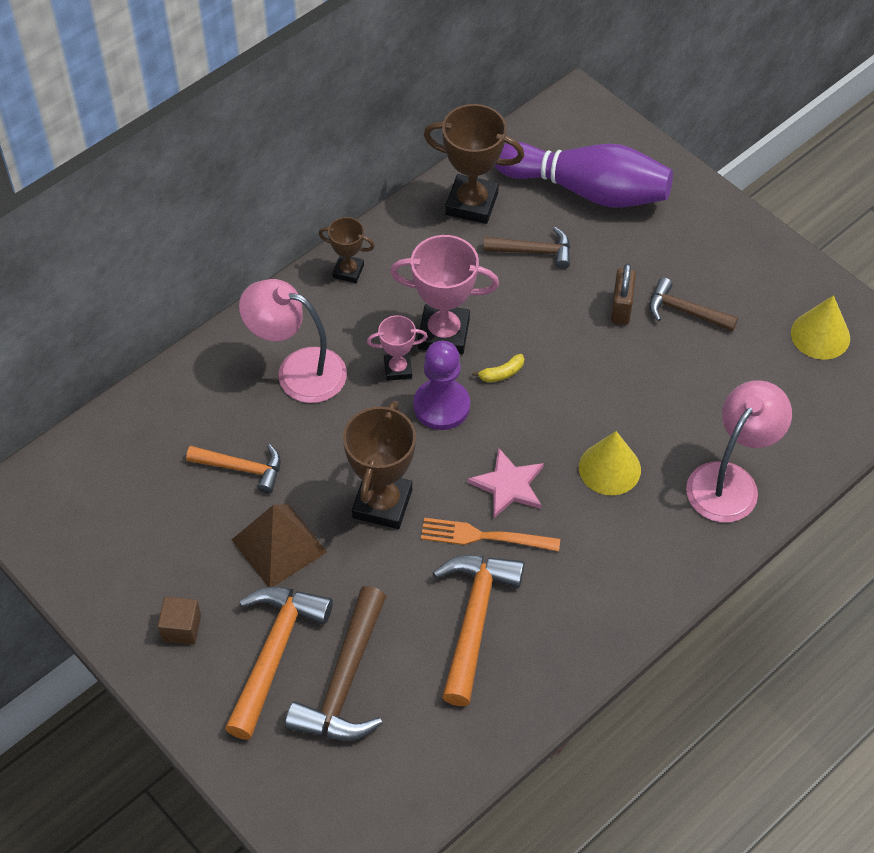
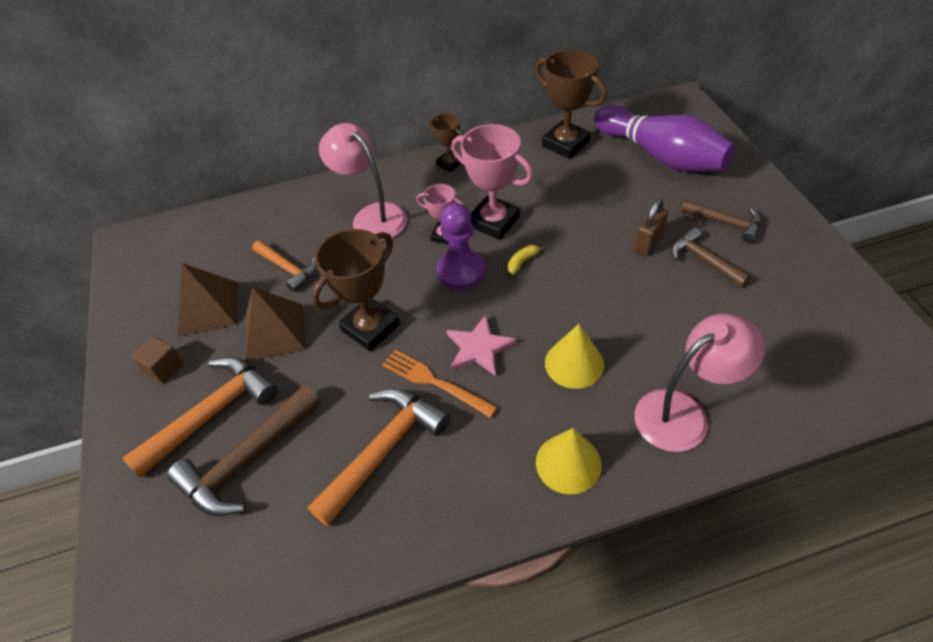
camera: 30 degrees right, 5 degrees down
yellow banana [472,354,524,382] -> yellow banana turned 135 degrees clockwise [508,245,545,275]
brown hammer [484,227,570,269] -> brown hammer moved to [681,200,761,243]
yellow cone [791,295,850,360] -> yellow cone moved to [536,428,602,494]
none -> brown pyramid [178,263,237,336]

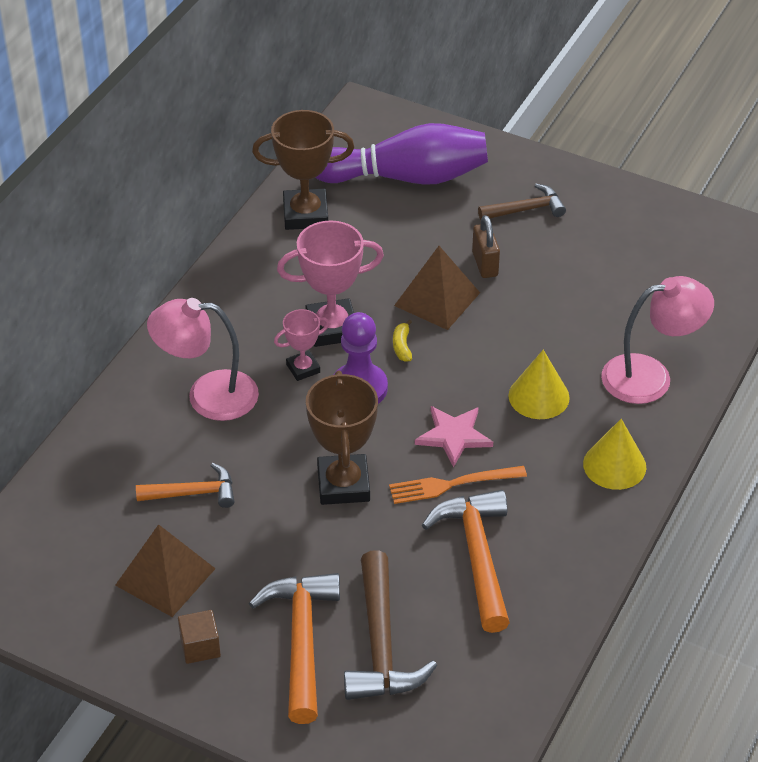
camera: 50 degrees left, 5 degrees down
brown pyramid [245,287,306,362] -> brown pyramid moved to [394,246,480,330]
brown trophy [429,113,463,172] -> none
pink lamp [635,314,765,452] -> pink lamp turned 60 degrees clockwise [601,276,714,404]
brown hammer [672,227,751,287] -> none

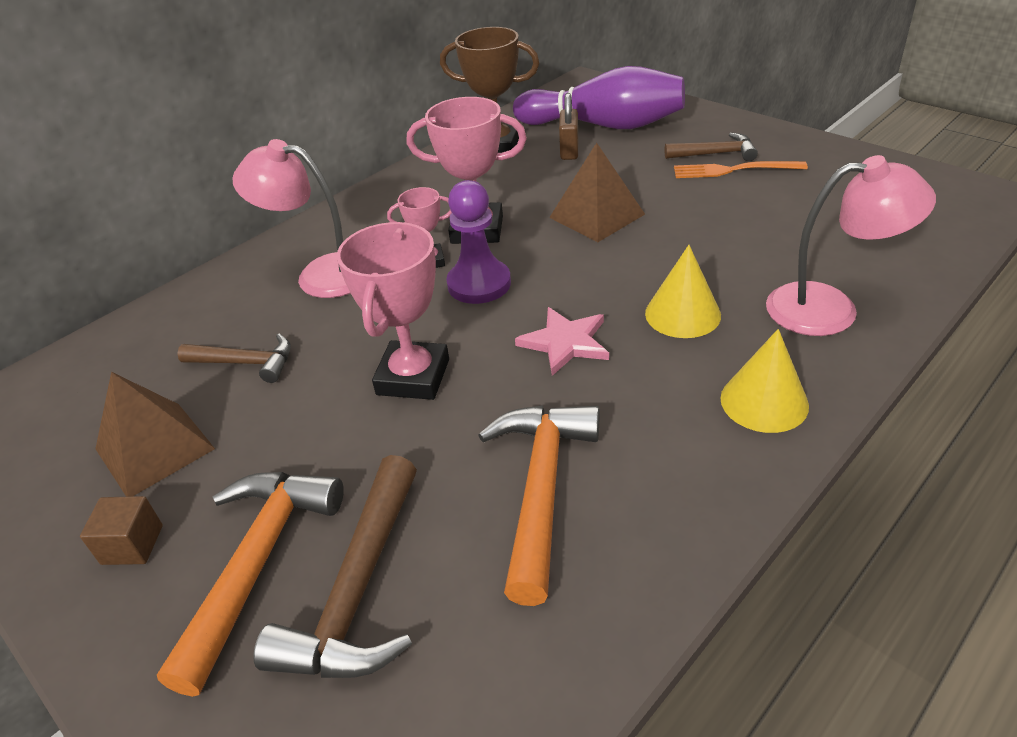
camera: 20 degrees right, 5 degrees down
orange hammer [136,463,235,508] -> brown hammer [177,333,291,383]
brown trophy [306,371,378,505] -> pink trophy [337,222,449,400]
orange fork [389,466,527,504] -> orange fork moved to [674,161,808,178]
yellow banana [393,320,412,362] -> none
brown padlock [472,215,500,278] -> brown padlock moved to [559,93,578,160]

